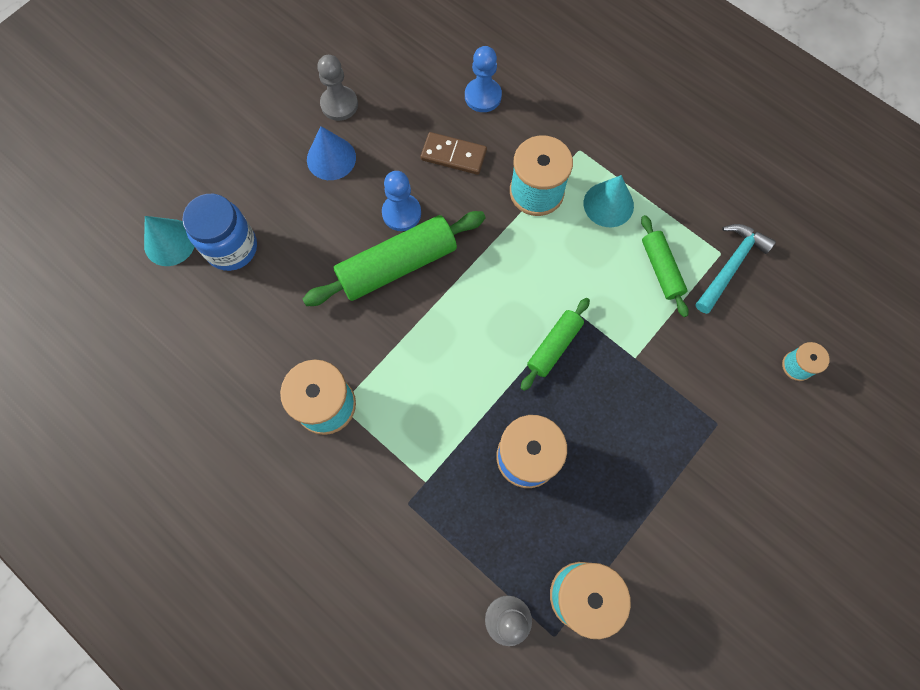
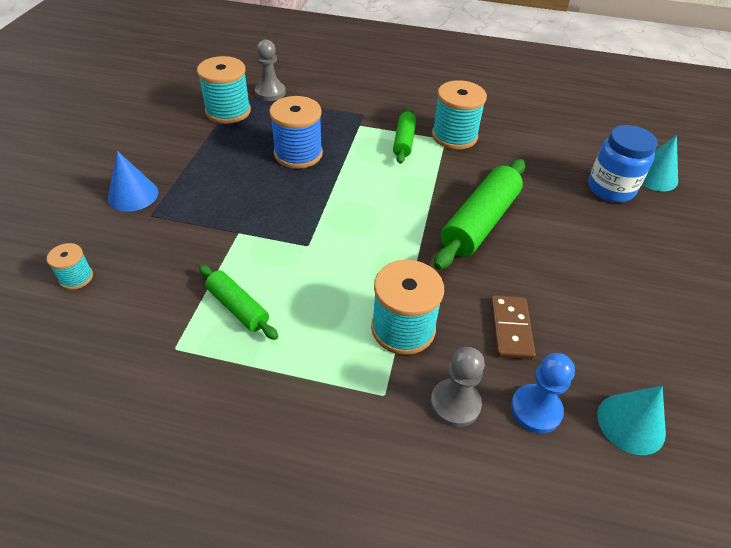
camera: 150 degrees right, 25 degrees down
blue cone [307,126,356,180] -> blue cone moved to [108,151,158,212]
grey pawn [317,55,358,121] -> grey pawn moved to [430,347,485,427]
blue pawn [382,171,421,231] -> none
brown domino [421,132,487,175] -> brown domino turned 75 degrees counterclockwise [491,295,536,360]
green rolling pin [521,298,590,391] -> green rolling pin moved to [393,108,416,164]
turquoise cone [584,175,634,227] -> turquoise cone moved to [597,386,666,455]
turquoise hammer [696,224,776,314] -> none

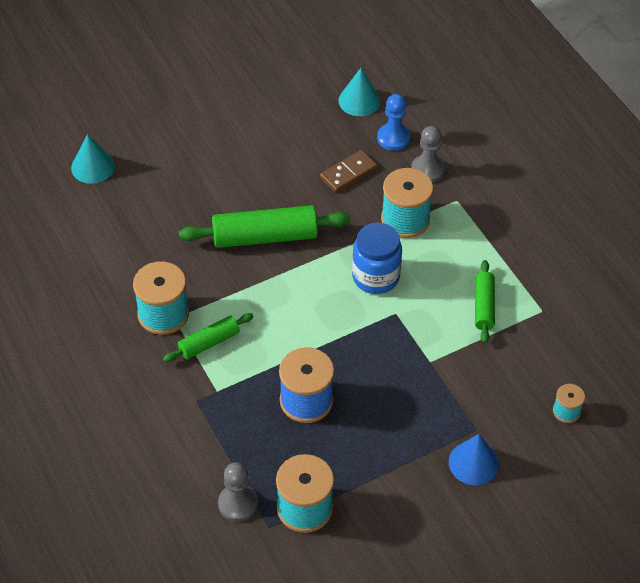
camera: 130 degrees left, 5 degrees up
blue jar [588,125,658,202] -> blue jar moved to [352,223,402,294]

